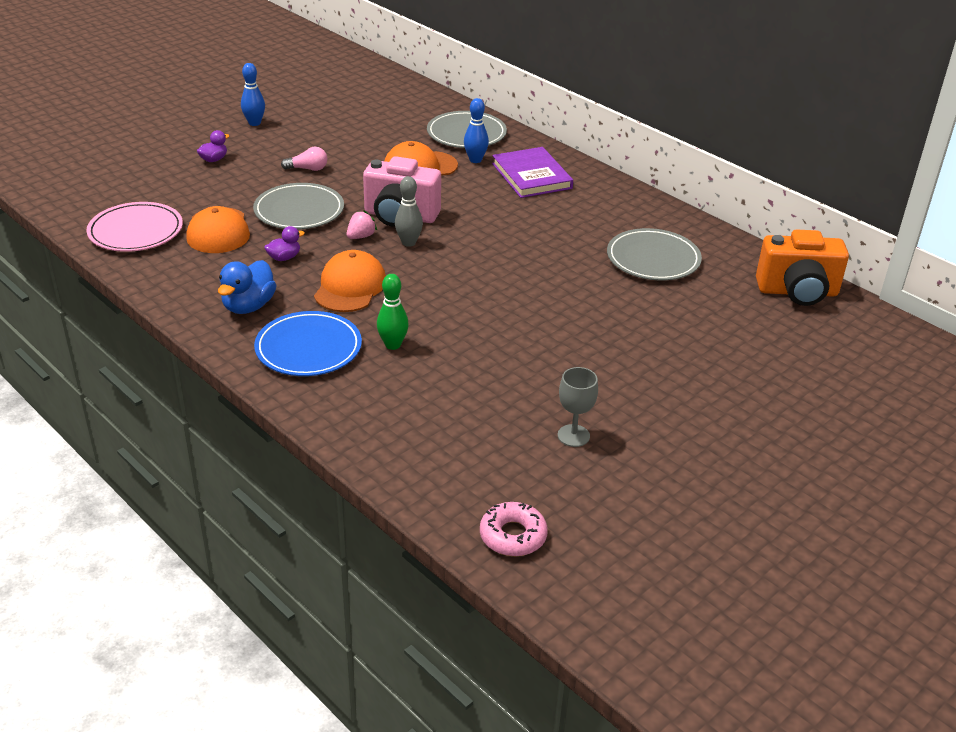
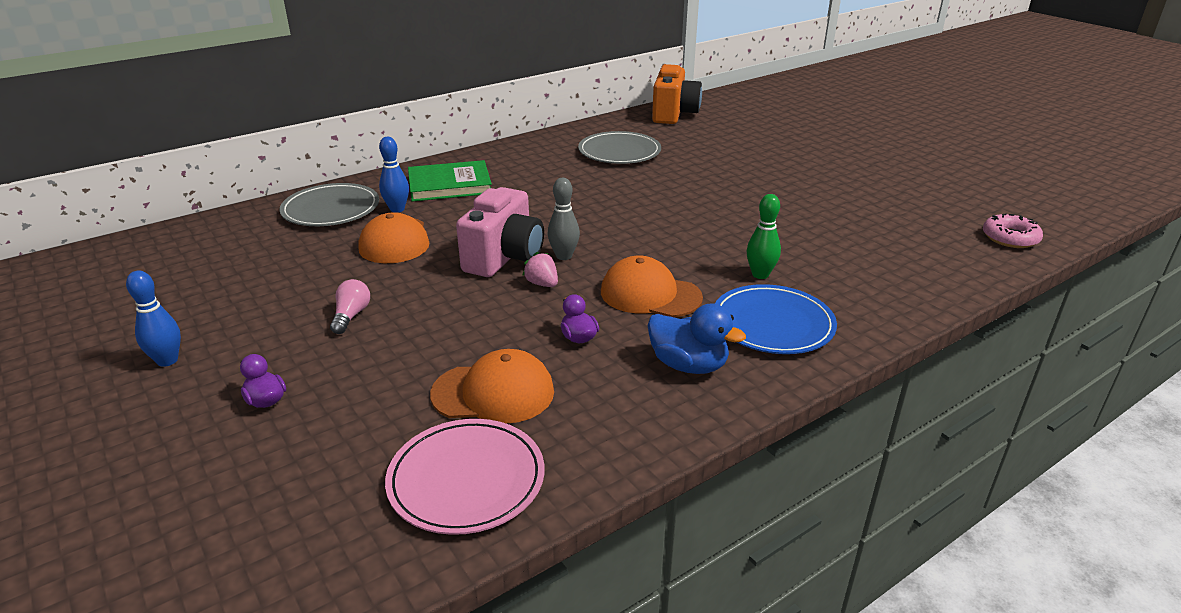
camera: 80 degrees left, 5 degrees down
grey plate [253,183,344,229] -> none
purple book [492,147,573,198] -> green book [408,160,492,202]
grey goblet [558,367,598,447] -> none

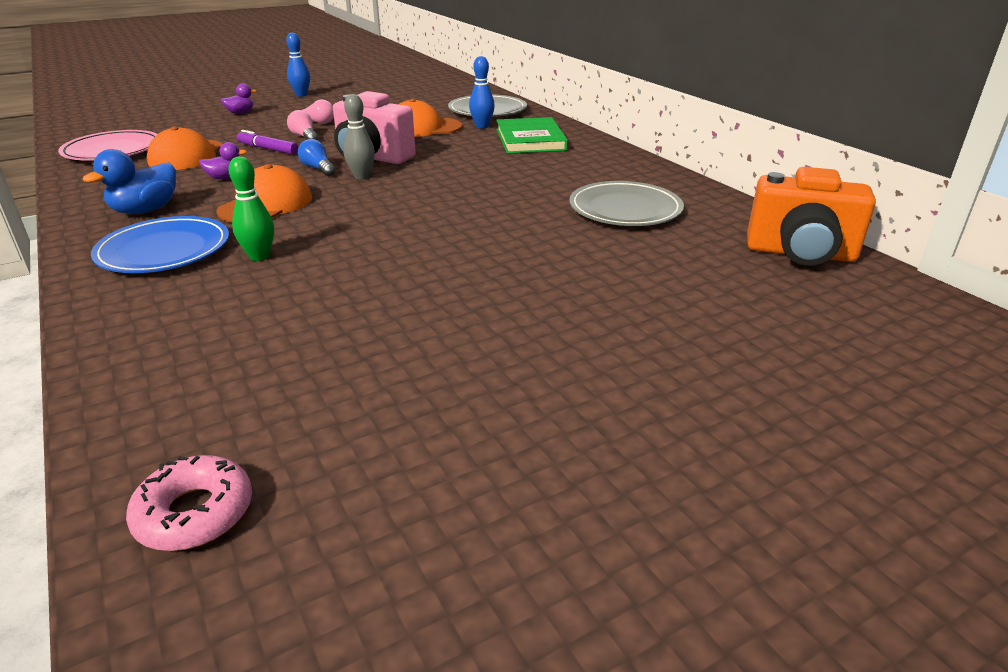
camera: 95 degrees right, 0 degrees up
pink strawberry [522,252,558,287] -> blue light bulb [298,139,335,176]
none -> purple marker [237,130,298,155]
none -> pink light bulb [287,110,318,140]

